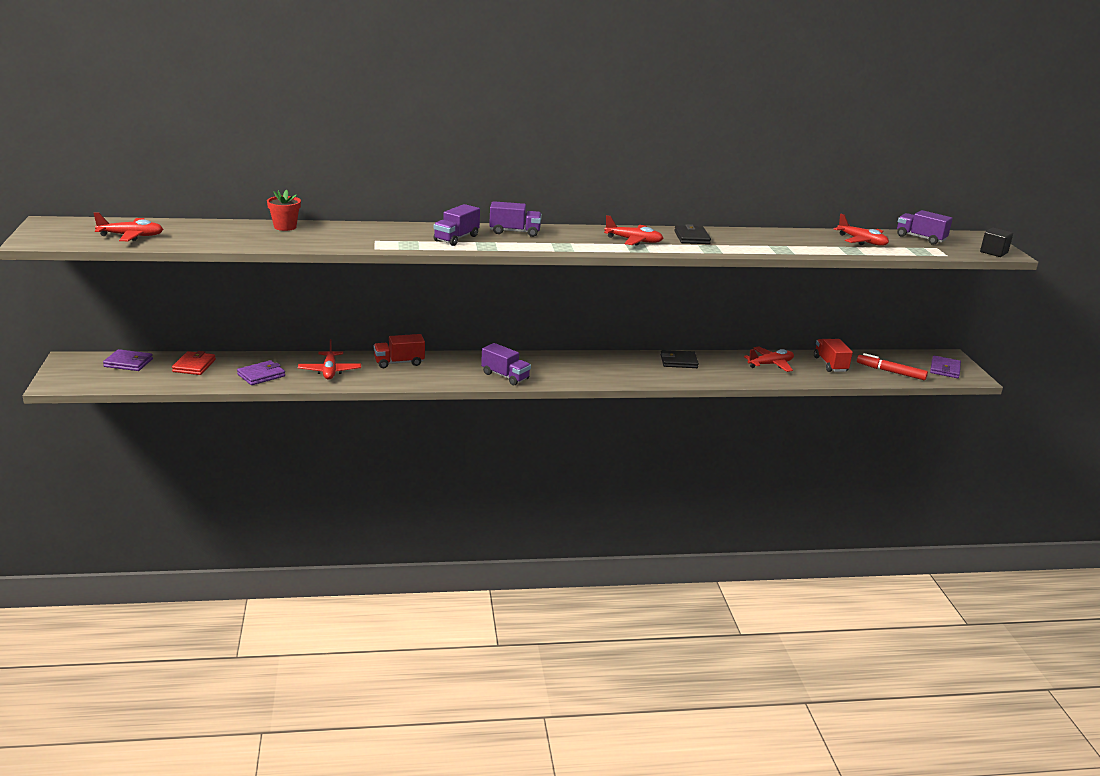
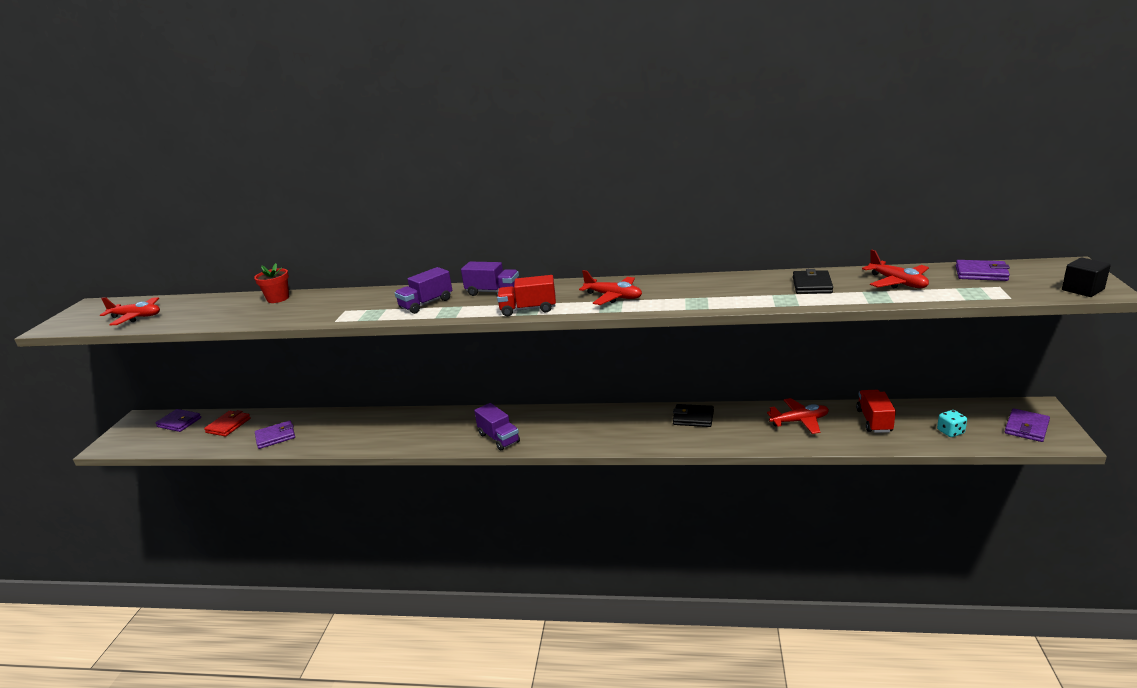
camera: 20 degrees right, 0 degrees up
red plane [298,339,361,380] -> none
red truck [373,334,425,368] -> red truck moved to [497,275,556,316]
black wallet [674,224,711,244] -> black wallet moved to [793,269,833,294]
red marker [857,353,928,380] -> turquoise dice [937,410,967,437]
purple truck [897,210,953,245] -> purple wallet [956,260,1010,281]

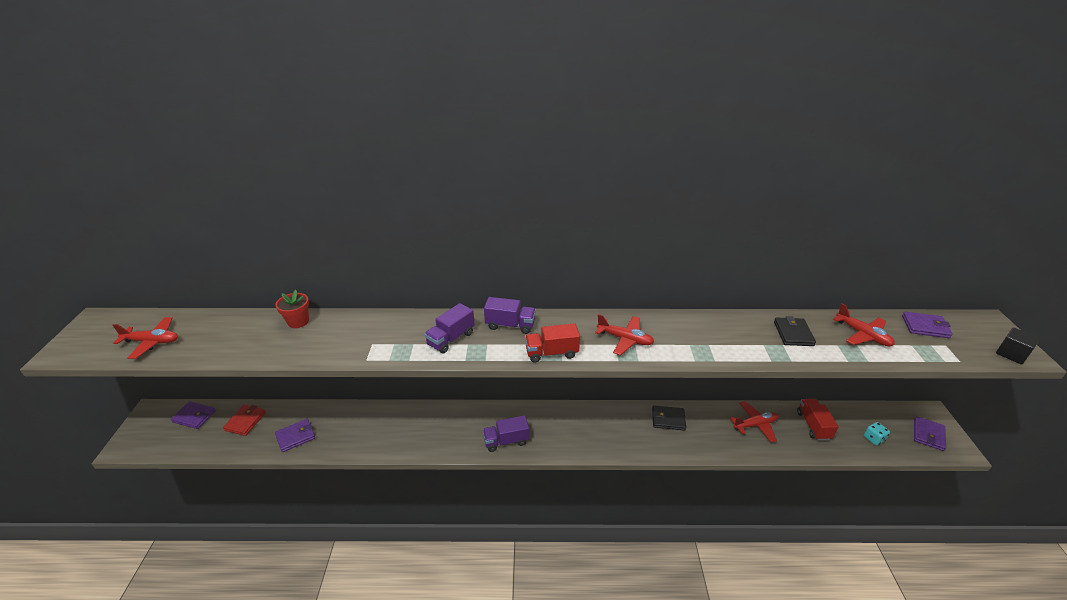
camera: 10 degrees left, 10 degrees up
purple truck [474,403,520,451] -> purple truck turned 120 degrees clockwise [483,415,529,452]

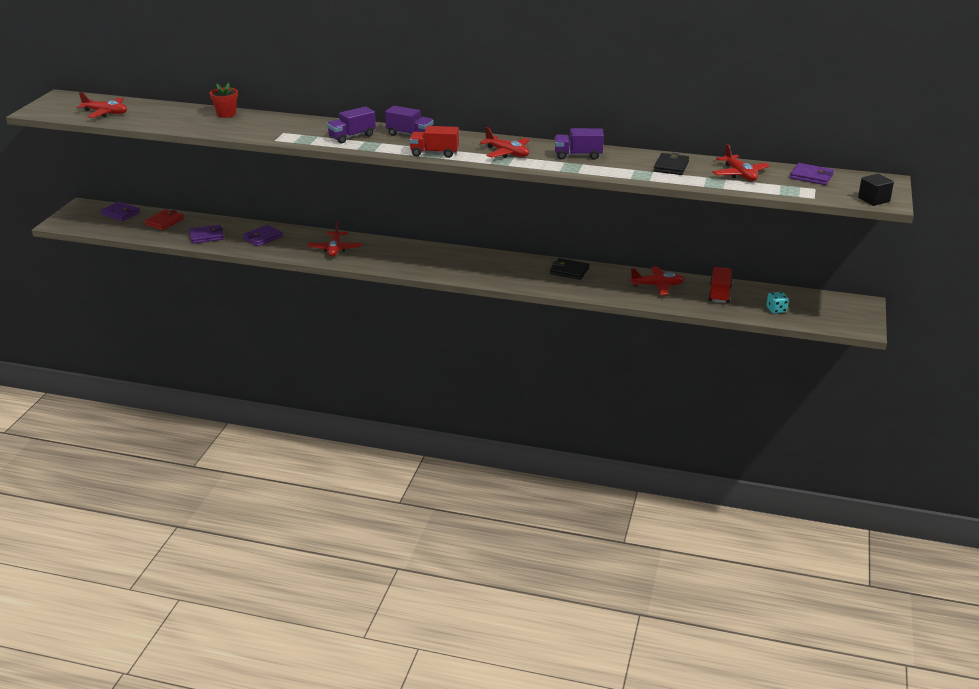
camera: 15 degrees right, 5 degrees down
purple truck [483,415,529,452] -> purple truck moved to [555,128,604,160]
purple wallet [914,416,946,451] -> purple wallet moved to [242,225,283,247]
none -> red plane [307,221,362,257]

